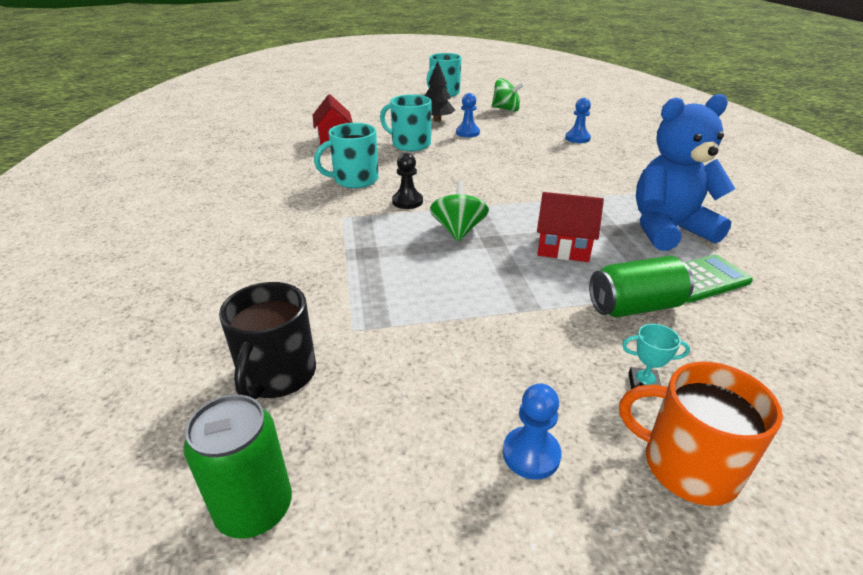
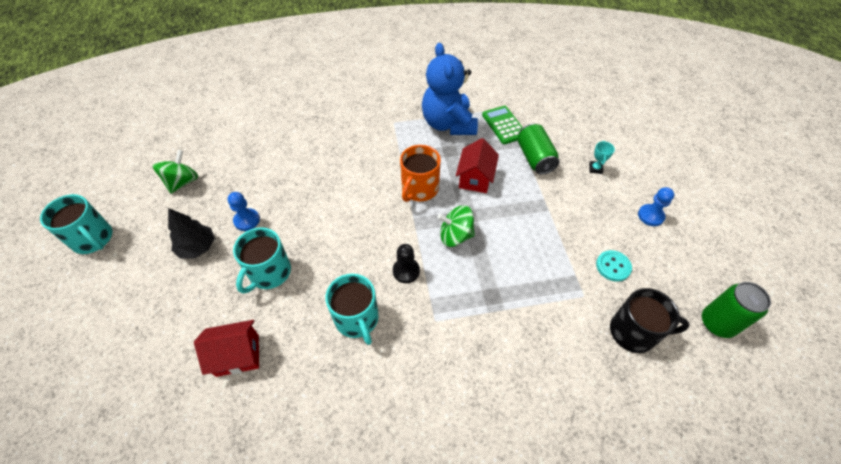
camera: 90 degrees left, 20 degrees up
blue pawn [565,98,591,143] -> none
orange mug [619,362,783,506] -> orange mug moved to [400,145,441,202]
none -> turquoise button [596,250,632,282]

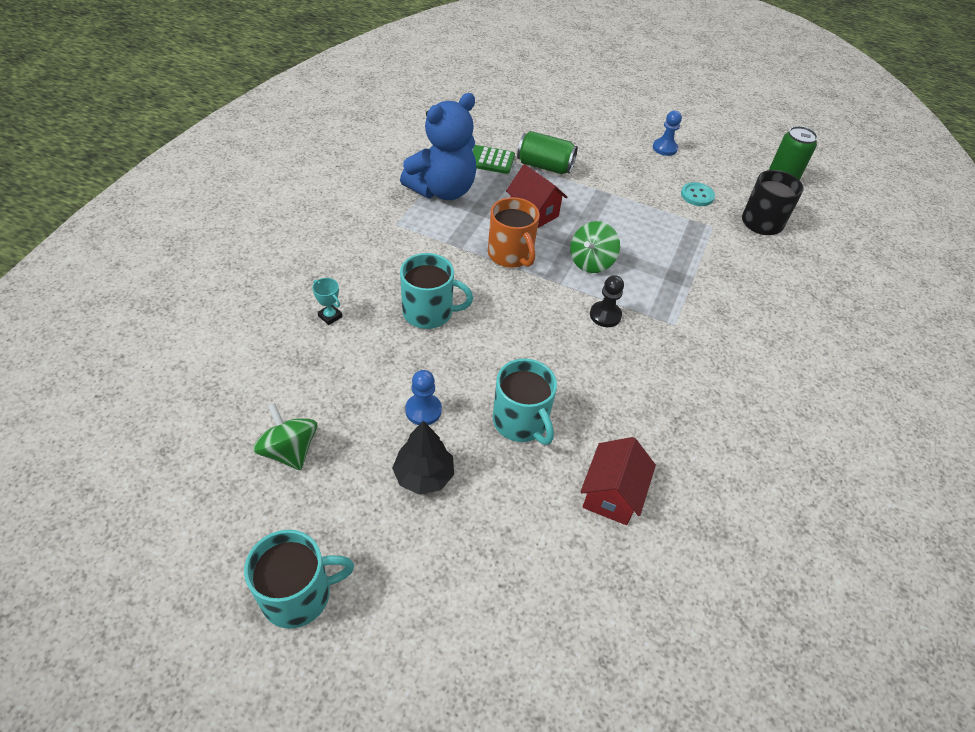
camera: 60 degrees left, 5 degrees down
turquoise mug [326,274,379,345] -> turquoise mug moved to [400,253,473,329]
blue teddy bear [422,43,478,135] -> blue teddy bear turned 60 degrees counterclockwise [400,93,477,200]
turquoise trophy [589,141,615,174] -> turquoise trophy moved to [312,278,343,325]

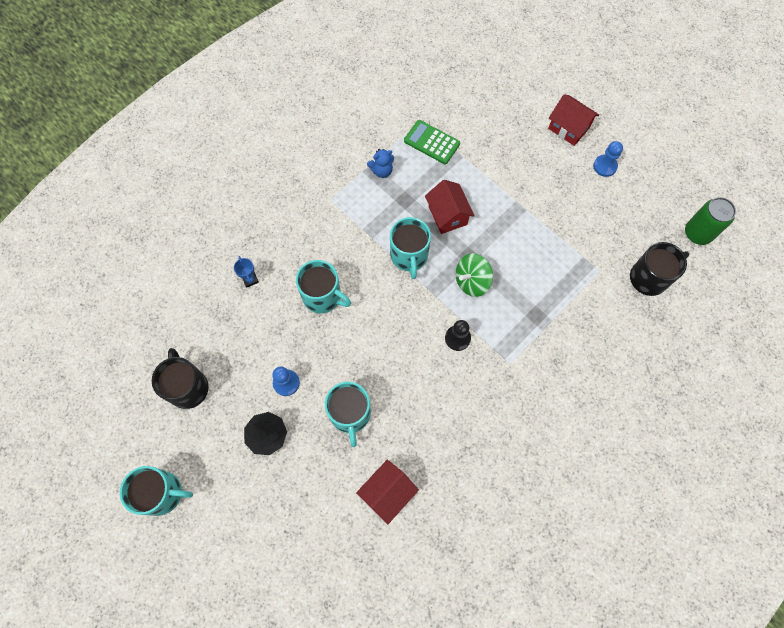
camera: 25 degrees right, 20 degrees up
green spinning top [253,403,317,470] -> black mug [152,348,209,409]
turquoise trophy [312,278,343,325] -> blue trophy [234,256,259,288]
blue teddy bear [400,93,477,200] -> blue teddy bear [367,149,394,178], size x0.42
orange mug [488,197,540,268] -> turquoise mug [390,217,431,279]
green can [517,131,578,174] -> none
turquoise button [681,182,715,206] -> none
none -> red house [548,94,599,146]

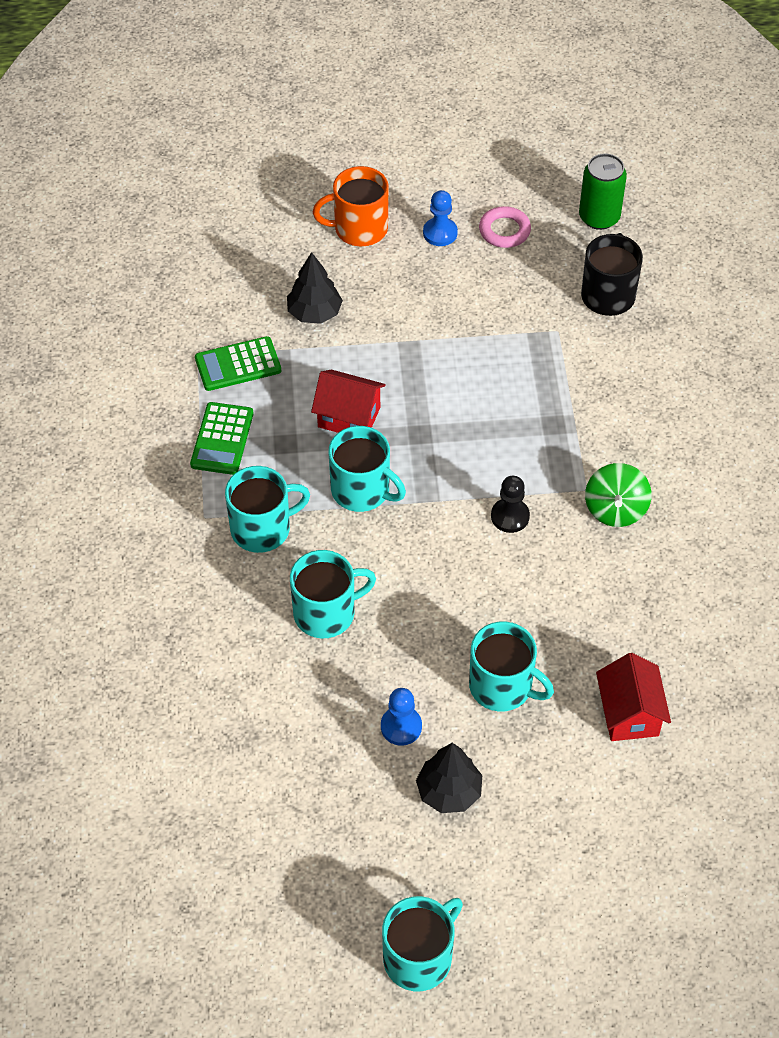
camera: 50 degrees left, 15 degrees down
black mug [152,348,209,409] -> none
blue trophy [234,256,259,288] -> none
blue teddy bear [367,149,394,178] -> green calculator [190,402,254,475]
green spinning top [456,253,493,297] -> green spinning top moved to [585,463,652,527]
red house [548,94,599,146] -> orange mug [313,166,389,246]
none -> turquoise mug [225,466,310,553]
none -> black tree [287,252,343,324]
none -> pink ring [479,206,531,248]

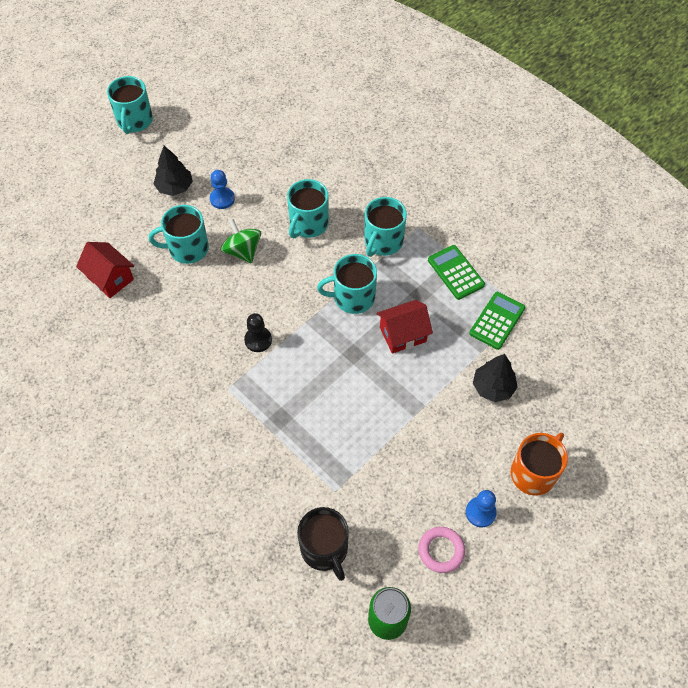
camera: 140 degrees right, 5 degrees up
green spinning top [585,463,652,527] -> green spinning top moved to [221,219,261,264]

